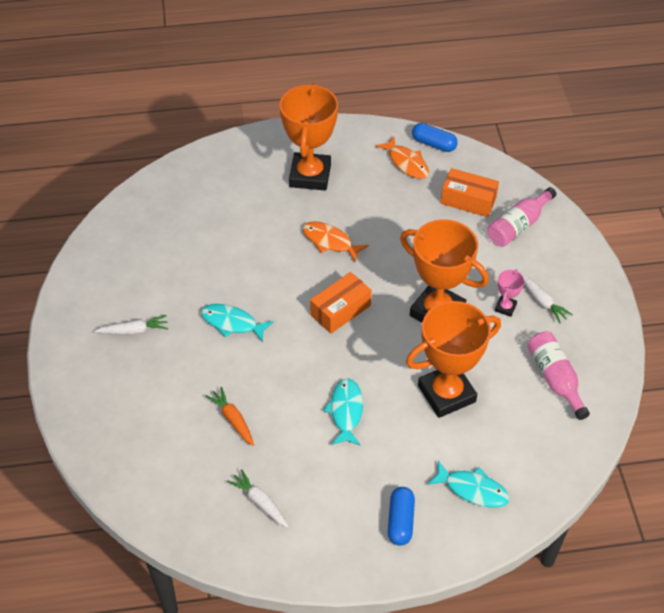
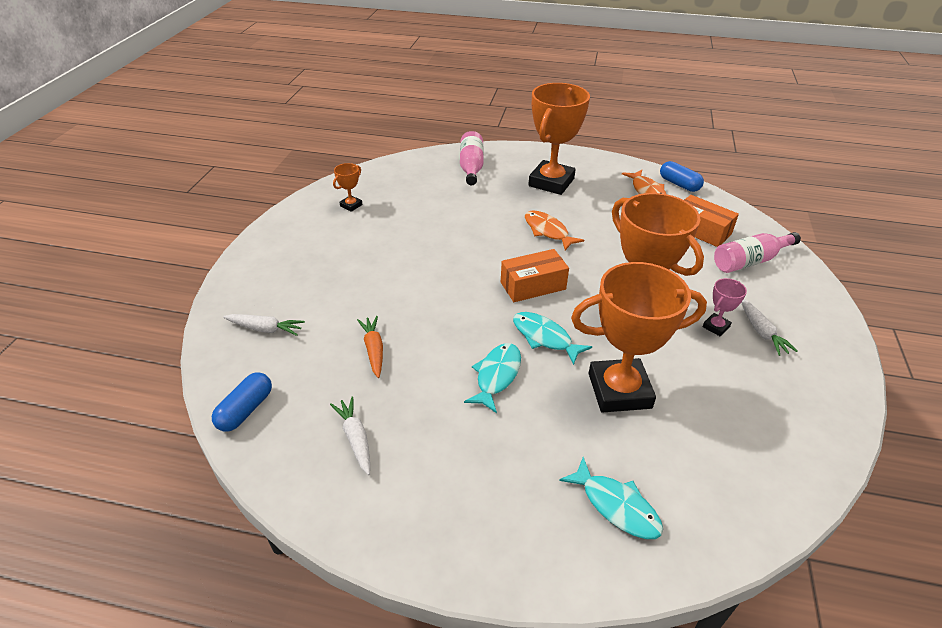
camera: 20 degrees right, 10 degrees down
white carrot [95,315,168,335] -> white carrot moved to [223,314,305,336]
turquoise fish [201,304,273,342] -> turquoise fish moved to [513,312,592,365]
blue capsule [388,487,415,546] -> blue capsule moved to [212,372,272,432]
pink bottle [527,332,590,420] -> pink bottle moved to [460,131,484,185]
none -> orange trophy [333,163,363,212]

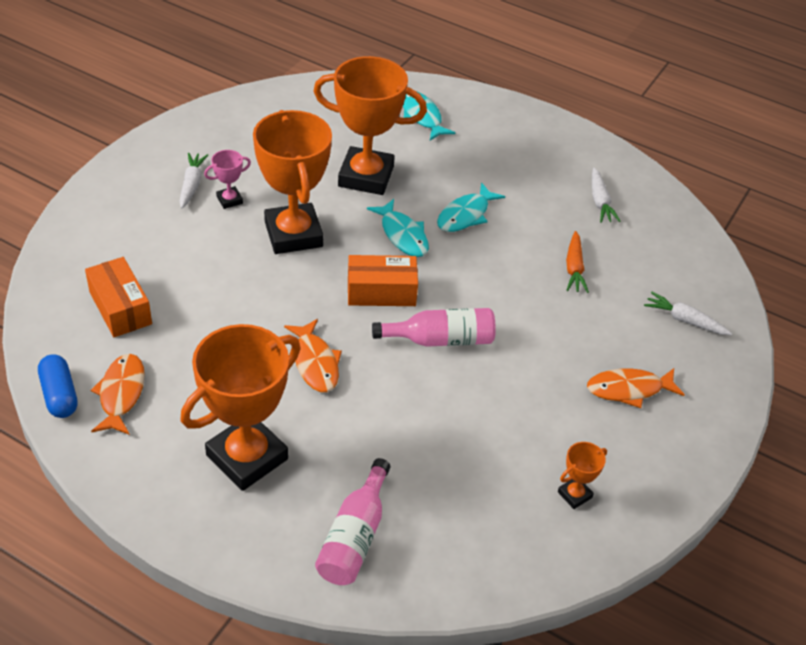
camera: 165 degrees left, 5 degrees up
blue capsule [212,372,272,432] -> none
pink bottle [714,232,801,273] -> pink bottle moved to [372,308,496,347]
none -> orange fish [587,368,685,408]

